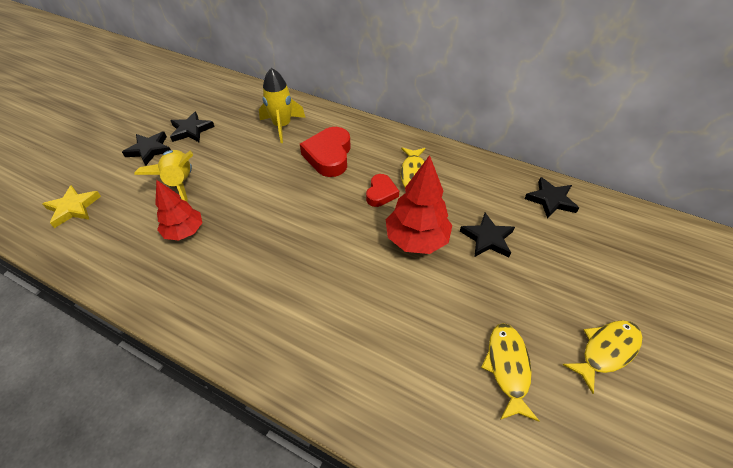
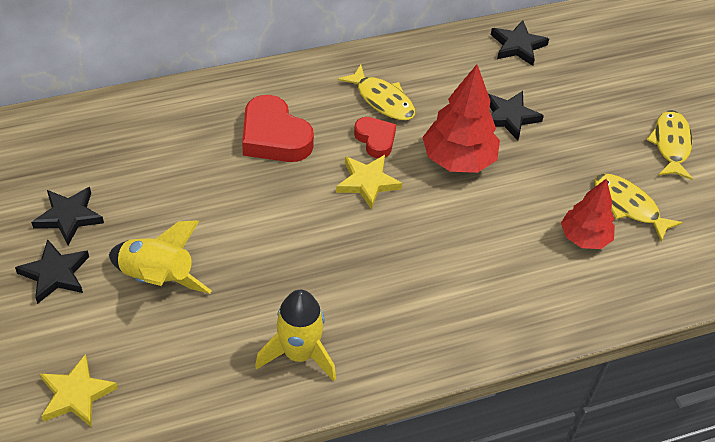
camera: 50 degrees left, 0 degrees up
red tree [155,180,203,240] -> red tree moved to [561,178,615,249]
yellow rocket [259,68,306,143] -> yellow rocket moved to [255,290,336,381]
none -> yellow star [336,155,402,210]

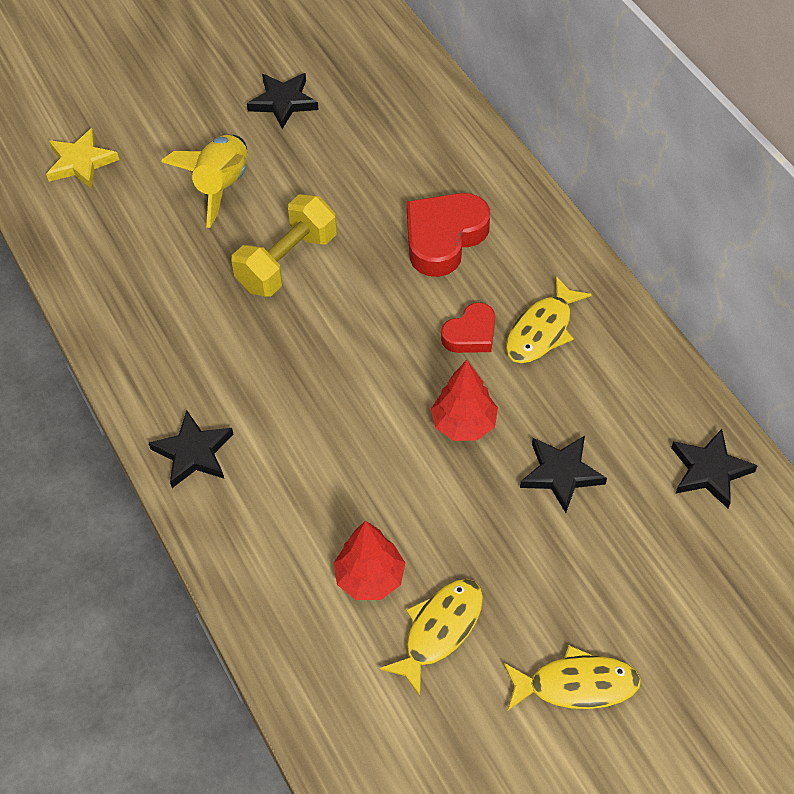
camera: 85 degrees right, 5 degrees up
black star [15,239,89,304] -> black star moved to [149,411,233,488]
yellow rocket [255,290,336,381] -> none
yellow star [336,155,402,210] -> none
red tree [422,64,500,173] -> red tree [431,360,498,441], size x0.67
none -> yellow dumbbell [231,194,337,296]

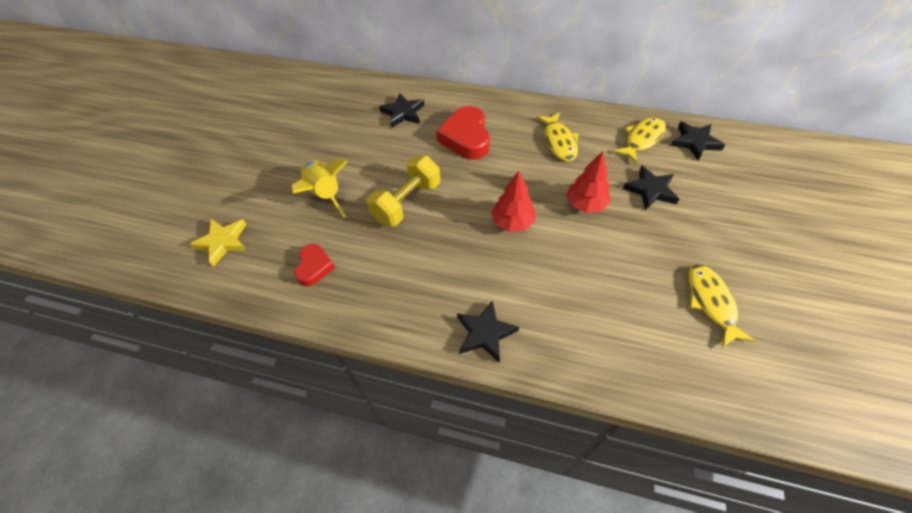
camera: 45 degrees left, 0 degrees up
yellow dumbbell [231,194,337,296] -> yellow dumbbell turned 45 degrees clockwise [367,156,440,226]
black star [247,73,319,129] -> black star moved to [379,93,424,128]
red tree [334,521,405,600] -> red tree moved to [491,171,535,232]
red heart [441,302,495,353] -> red heart moved to [294,244,335,286]
yellow fish [503,645,641,710] -> yellow fish moved to [613,117,666,164]

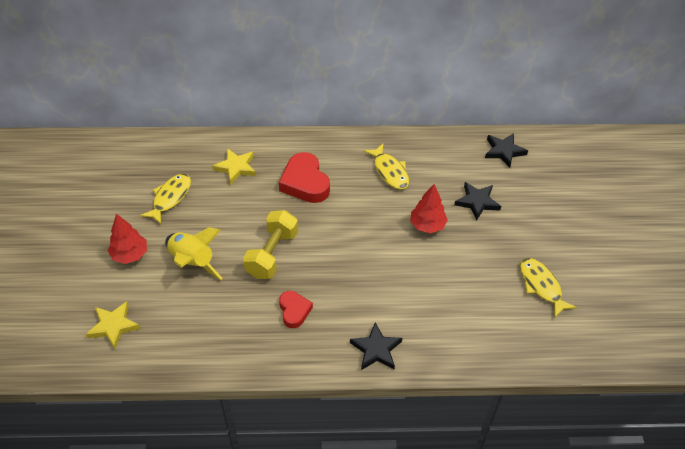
camera: 20 degrees left, 5 degrees down
red heart [294,244,335,286] -> red heart moved to [279,291,313,328]
black star [379,93,424,128] -> yellow star [212,148,256,185]
red tree [491,171,535,232] -> red tree moved to [108,214,147,264]
yellow fish [613,117,666,164] -> yellow fish moved to [140,174,191,225]

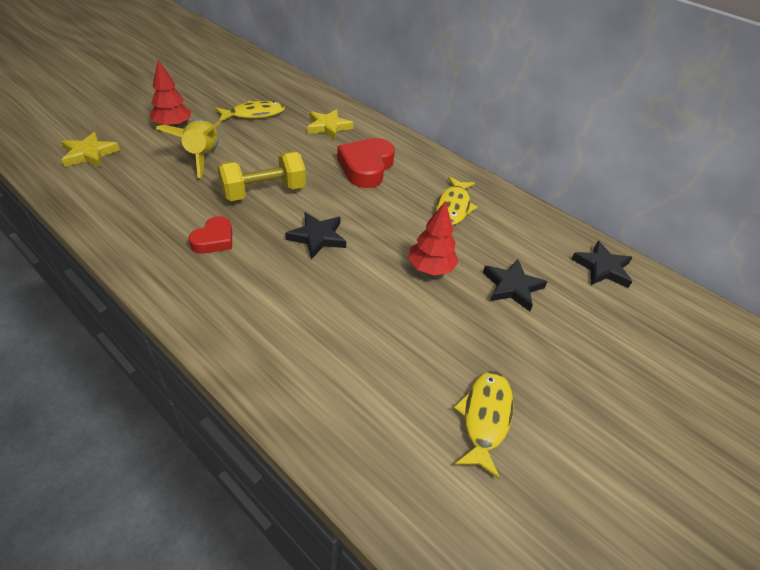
camera: 40 degrees right, 5 degrees down
black star [350,322,402,370] -> black star moved to [285,212,346,259]

